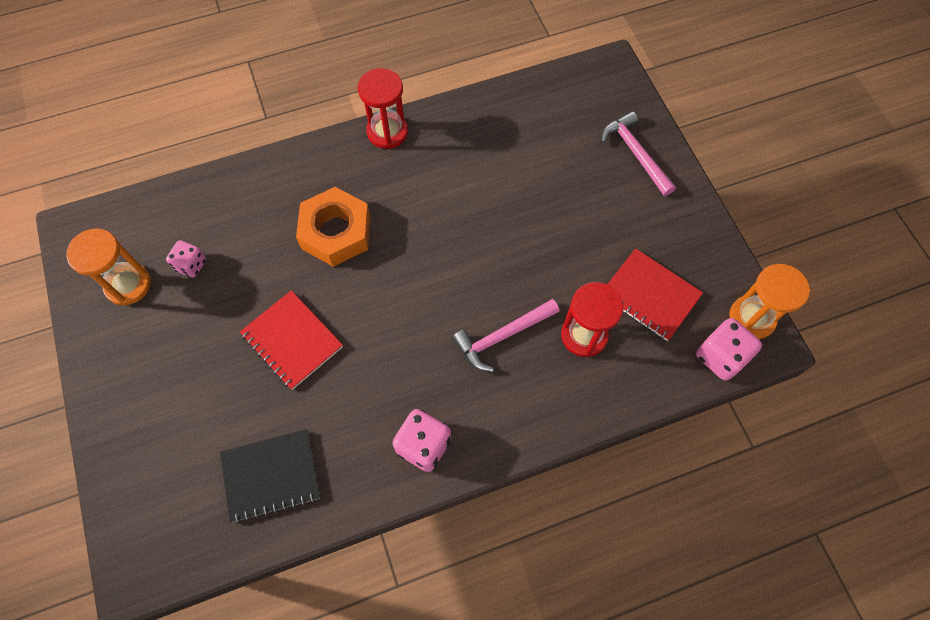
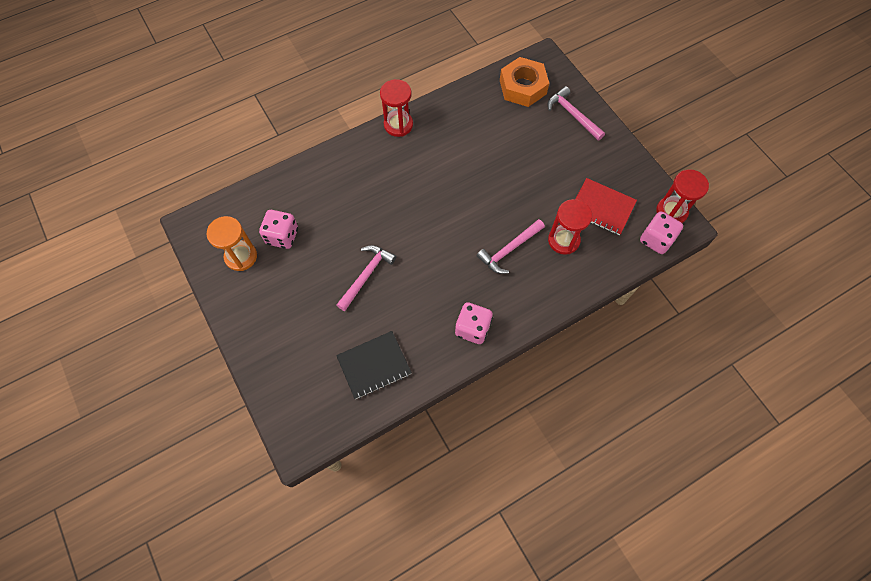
camera: 10 degrees left, 0 degrees up
pink dice [166,240,206,278] -> pink dice [259,210,298,249], size x1.53
red notebook [240,290,343,390] -> pink hammer [337,245,396,311]
orange nut [296,187,370,267] -> orange nut moved to [500,57,549,107]
orange hourglass [729,264,810,339] -> red hourglass [656,169,709,223]

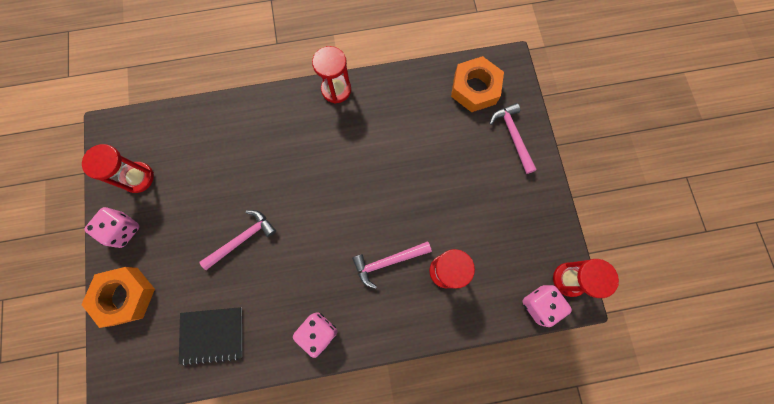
camera: 20 degrees right, 10 degrees up
orange hourglass [207,216,257,271] -> red hourglass [82,144,154,193]
pink dice [259,210,298,249] -> pink dice moved to [84,207,140,248]
red notebook [576,178,637,235] -> none
none -> orange nut [81,267,155,328]

